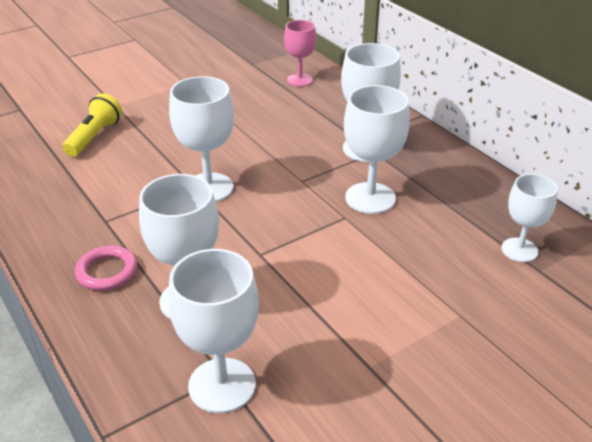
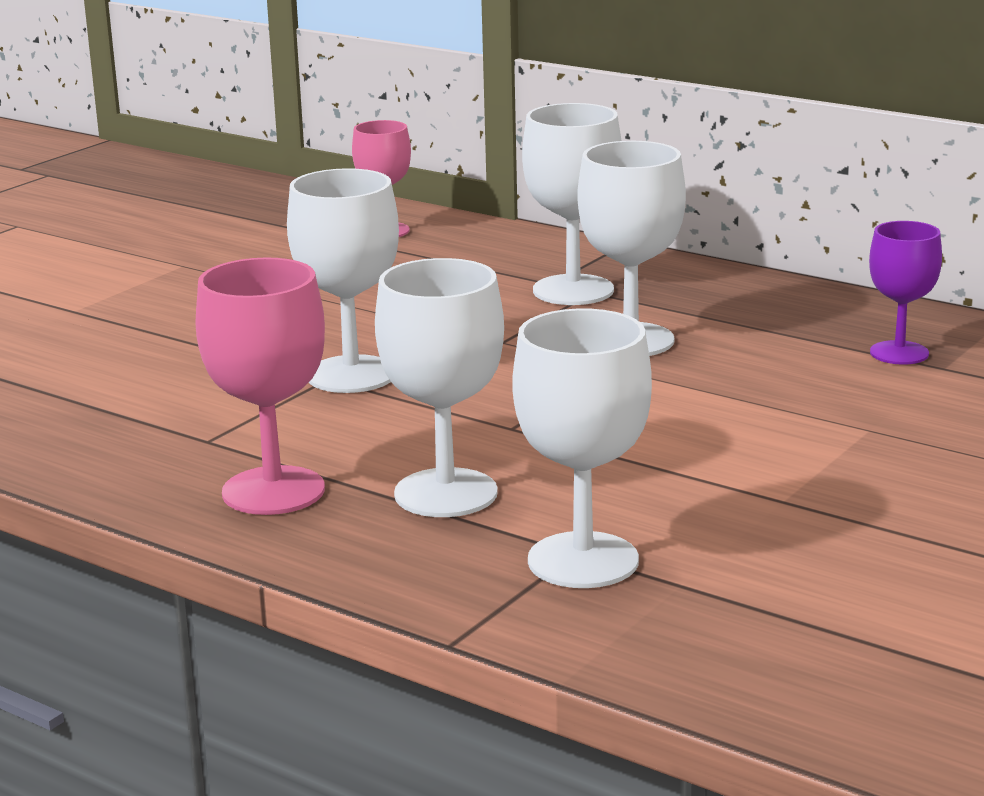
camera: 20 degrees left, 15 degrees down
yellow flashlight [62,93,122,157] -> none
pink ring [75,246,138,291] -> pink goblet [196,257,325,515]
white goblet [501,174,558,262] -> purple goblet [869,221,942,365]

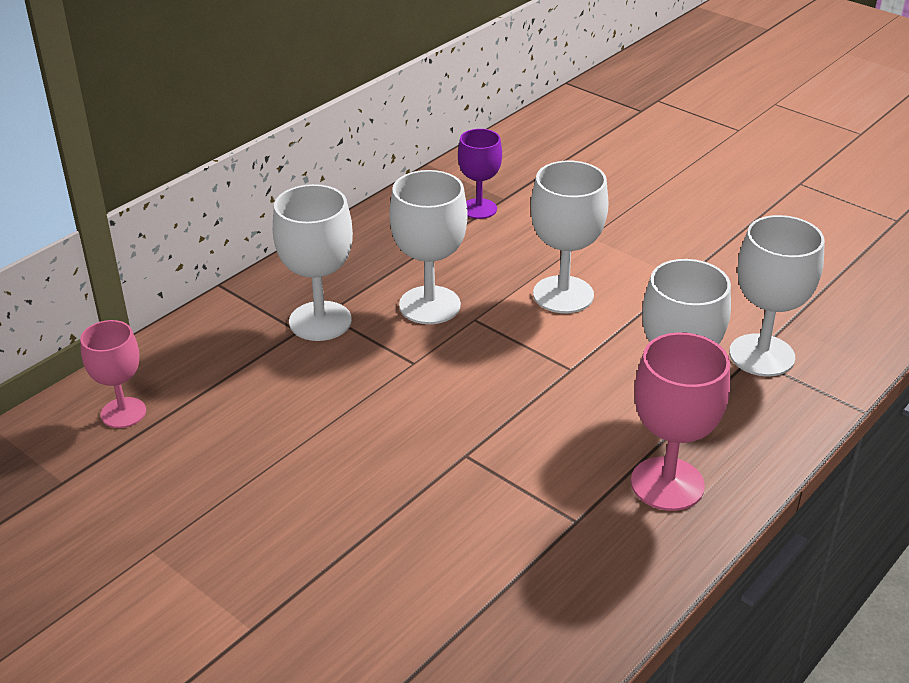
camera: 85 degrees left, 15 degrees up
white goblet [287,168,399,393] -> white goblet moved to [531,161,609,313]

